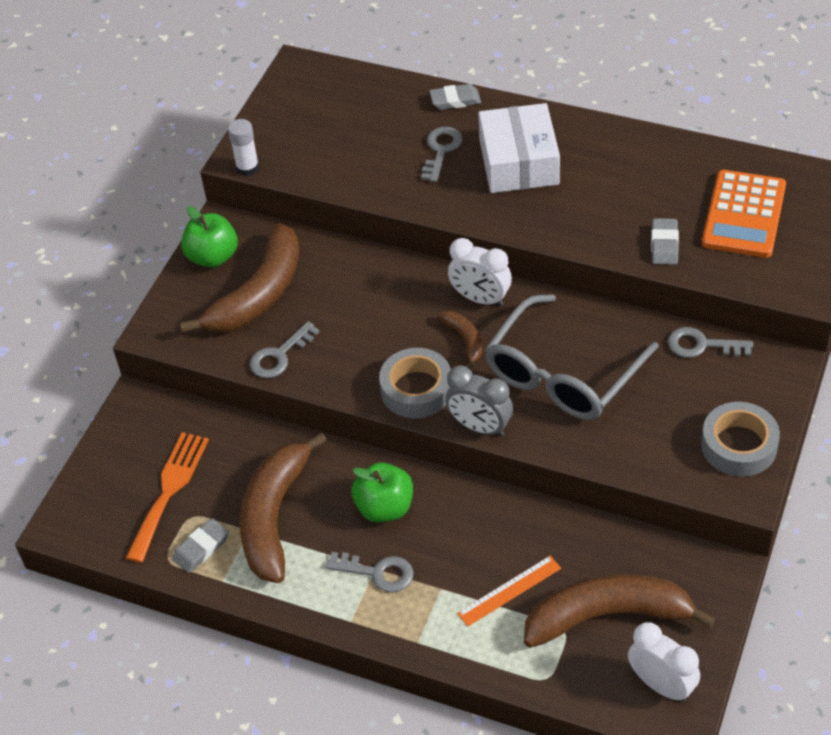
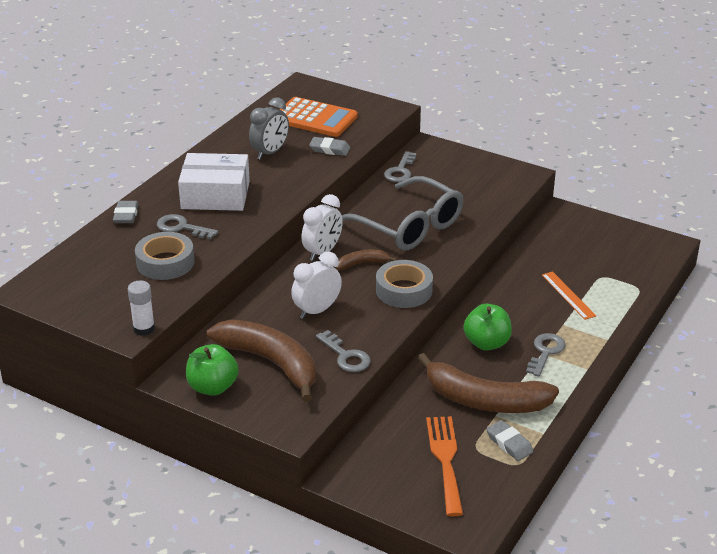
camera: 85 degrees left, 15 degrees down
orange fork [126,432,209,563] -> orange fork turned 60 degrees clockwise [426,416,463,516]
grey clock [445,365,513,437] -> grey clock moved to [249,97,289,160]
brown banana [524,574,716,648] -> none
white clock [628,622,700,702] -> white clock moved to [291,252,342,319]
grey tape [701,402,780,477] -> grey tape moved to [135,232,195,280]

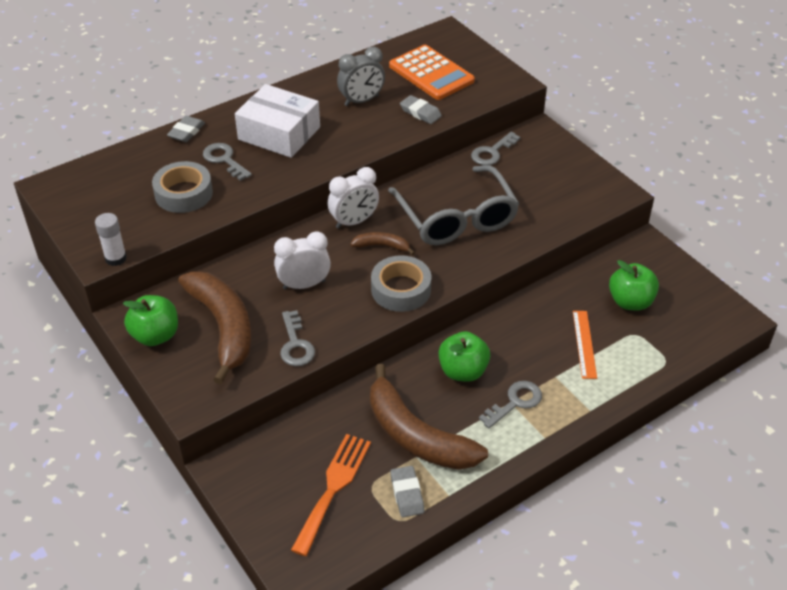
camera: 25 degrees right, 10 degrees up
none -> green apple [609,260,659,311]

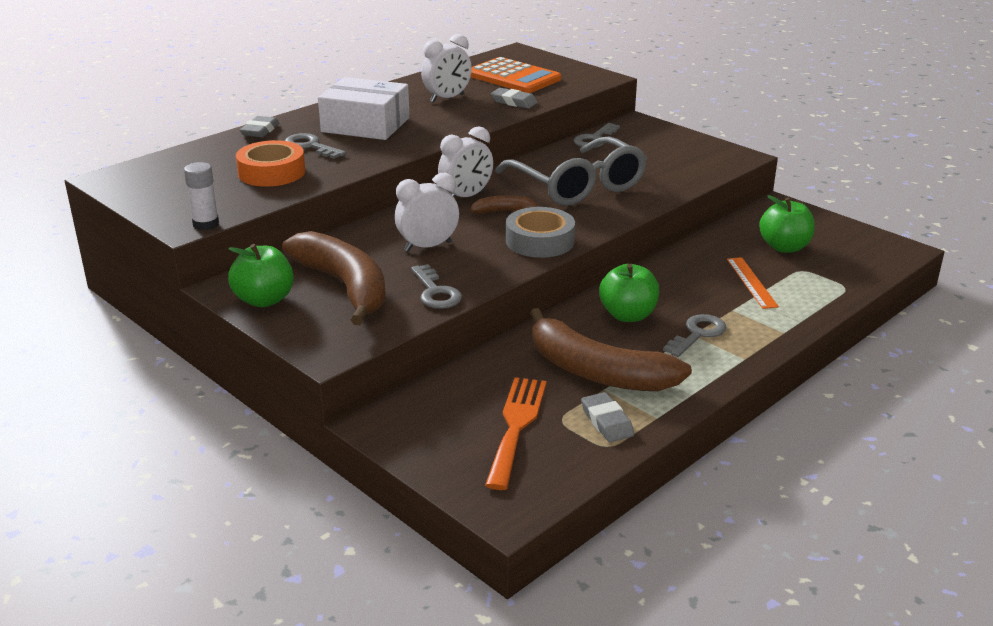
camera: 10 degrees left, 15 degrees down
grey tape [152,161,213,213] -> orange tape [236,140,305,187]
grey clock [337,47,385,106] -> white clock [421,34,472,103]

